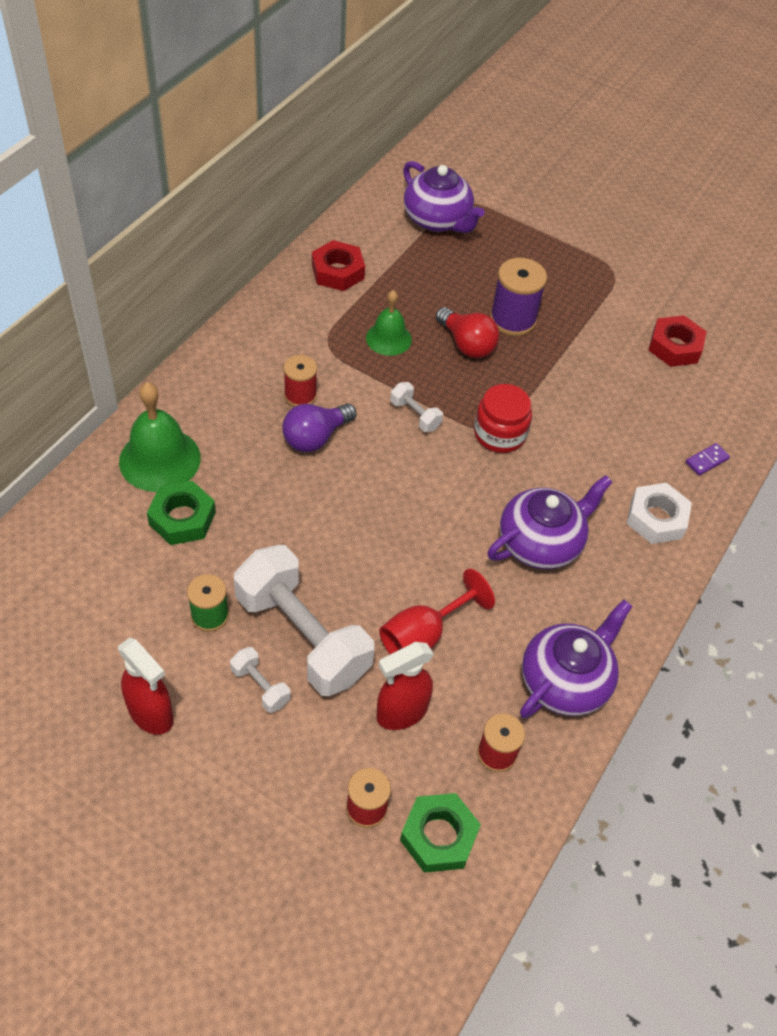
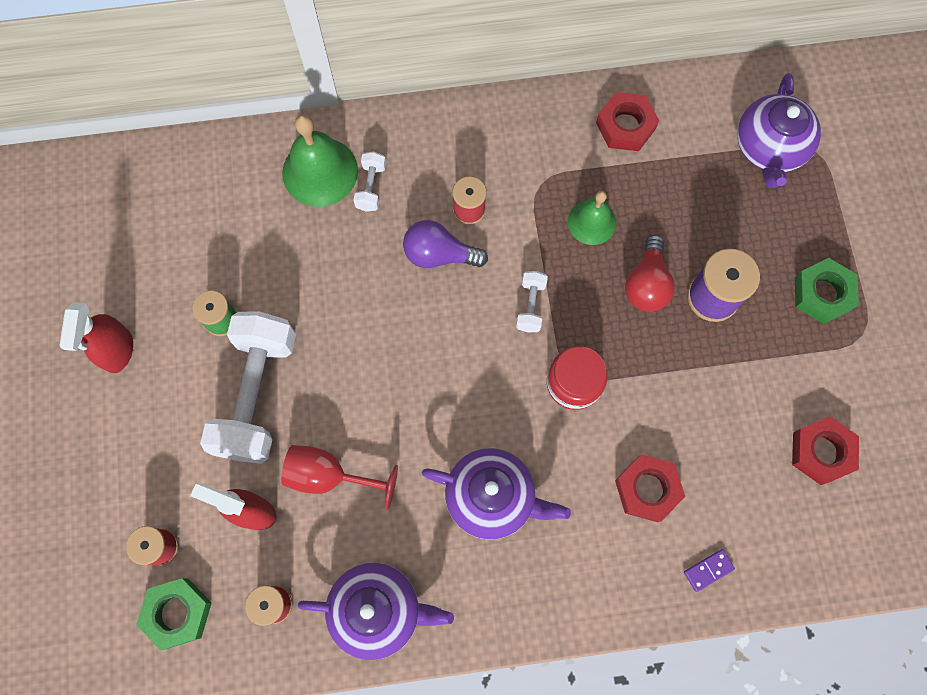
camera: 55 degrees right, 20 degrees up
green nut [147,481,216,545] -> green nut moved to [795,258,859,324]
white dumbbell [230,647,290,713] -> white dumbbell moved to [353,151,386,212]
white nut [626,483,692,544] -> none
purple domino [686,443,730,476] -> purple domino turned 45 degrees counterclockwise [684,549,735,592]
none -> red nut [615,454,685,522]

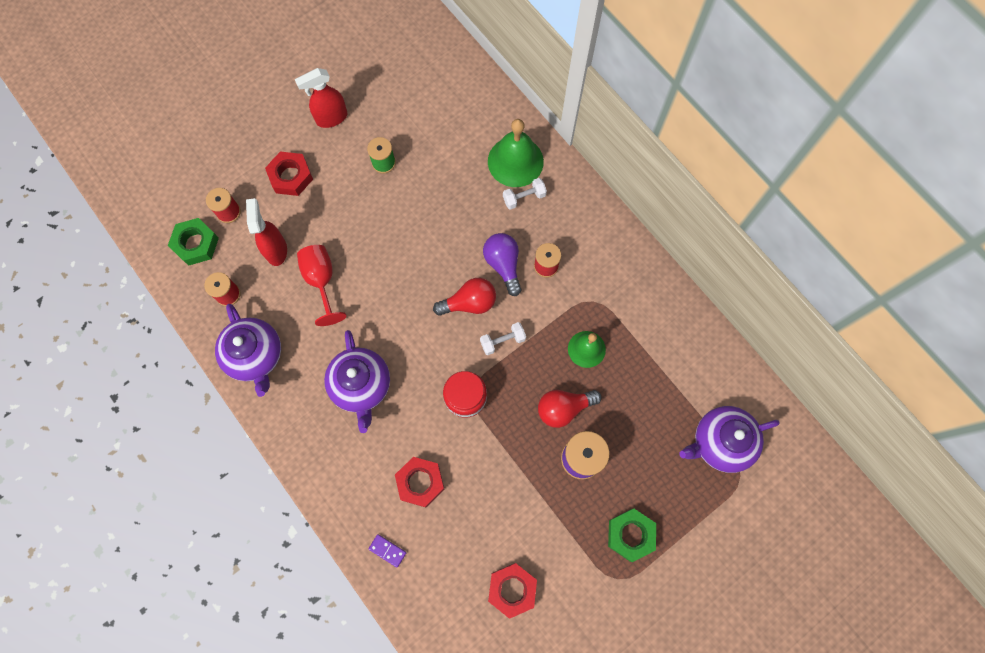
camera: 60 degrees right, 0 degrees up
white dumbbell [200,311,296,464] -> none
red nut [596,92,659,151] -> red nut moved to [265,151,313,196]
none -> red light bulb [433,278,496,316]

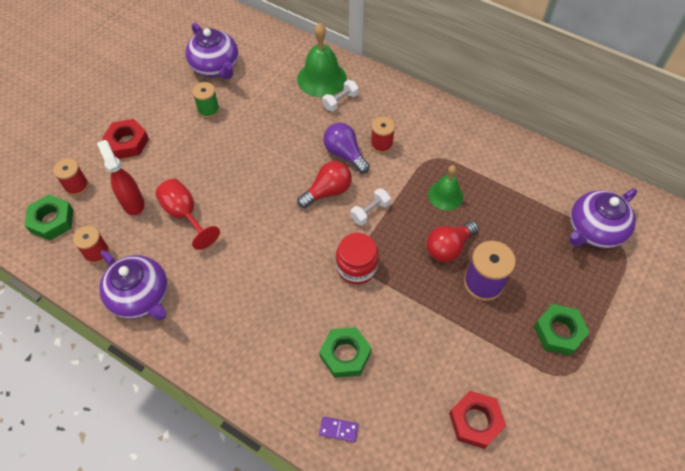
camera: 20 degrees left, 15 degrees down
red spray bottle [295,68,347,128] -> none
purple teapot [324,330,390,433] -> purple teapot moved to [185,23,238,79]
red nut [395,457,445,508] -> green nut [319,327,372,378]

